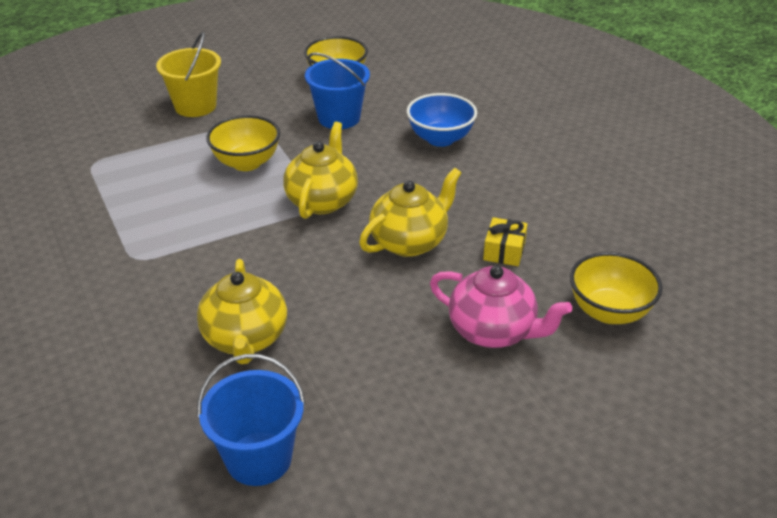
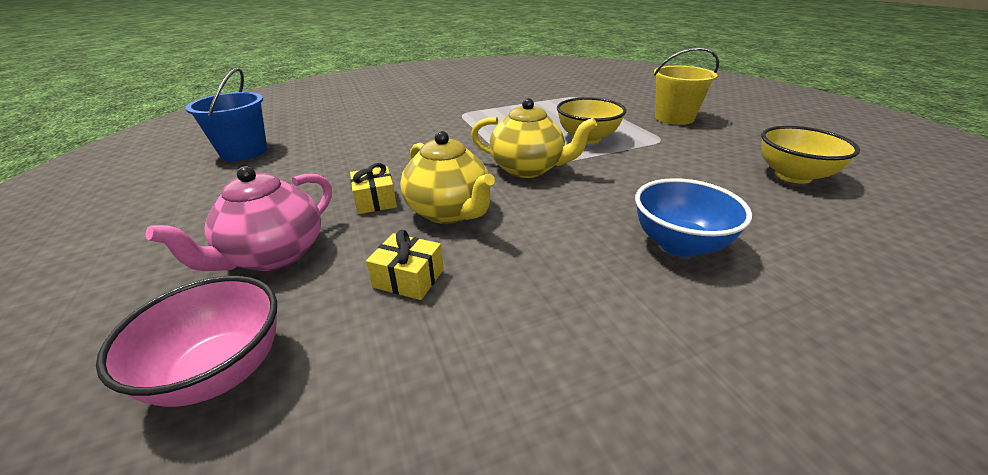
camera: 95 degrees right, 5 degrees down
yellow teapot [197,259,287,364] -> none
blue bucket [305,53,370,129] -> none
yellow bowl [570,252,663,324] -> pink bowl [96,276,277,407]
none -> yellow gift [350,163,397,214]

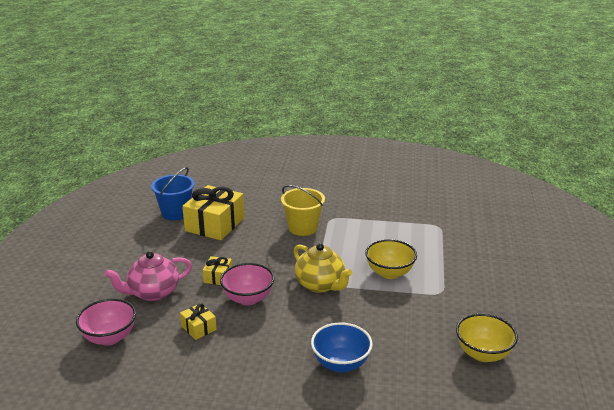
camera: 30 degrees right, 5 degrees down
yellow teapot [400,131,495,224] -> pink bowl [220,263,274,306]
yellow bucket [654,47,719,125] -> yellow bucket moved to [281,185,325,236]
none -> yellow gift [182,185,244,240]

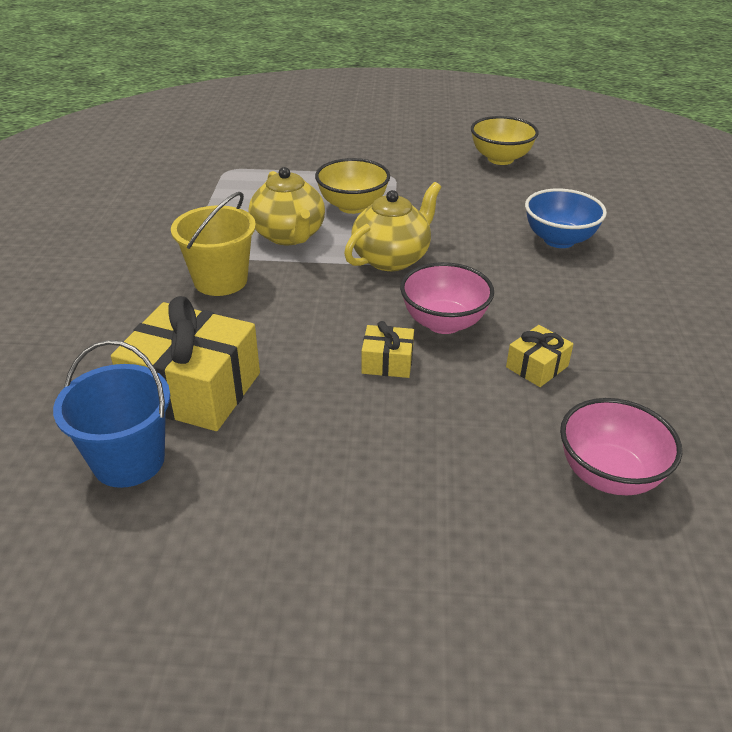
camera: 95 degrees left, 10 degrees up
pink teapot [104,251,192,301] -> none
none -> yellow teapot [249,167,325,245]

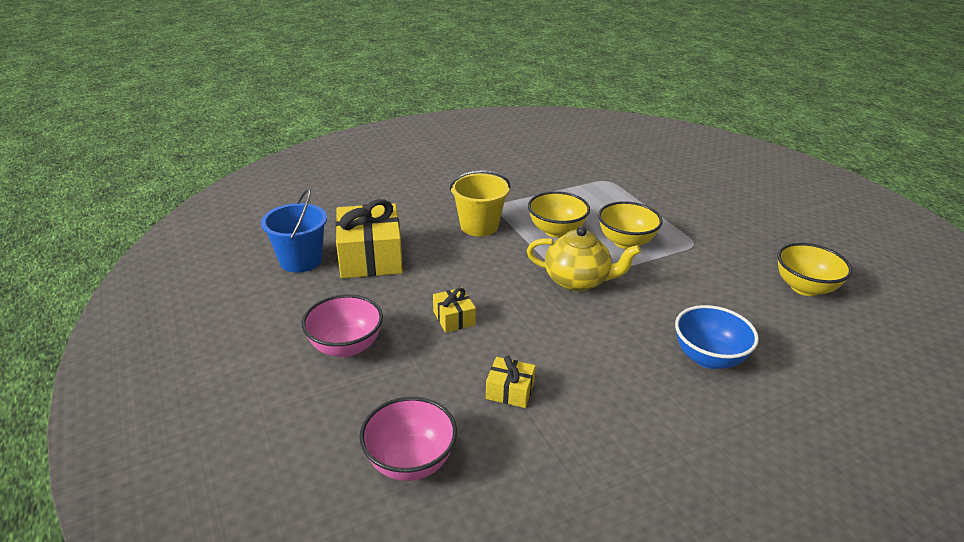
camera: 60 degrees right, 5 degrees down
yellow teapot [249,167,325,245] -> yellow bowl [528,191,590,238]
pink bowl [400,262,494,334] -> pink bowl moved to [302,294,383,357]

